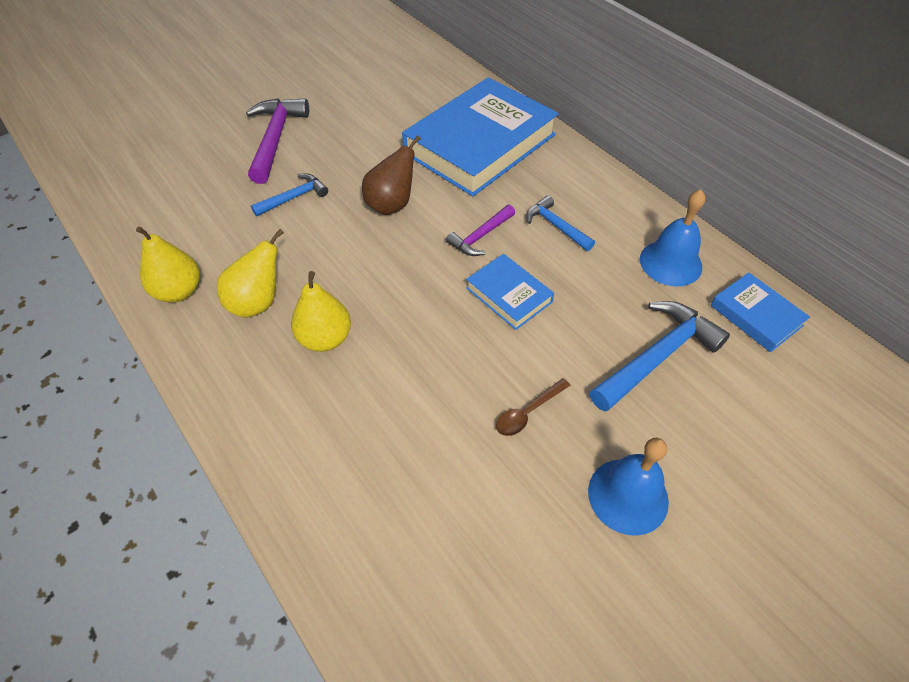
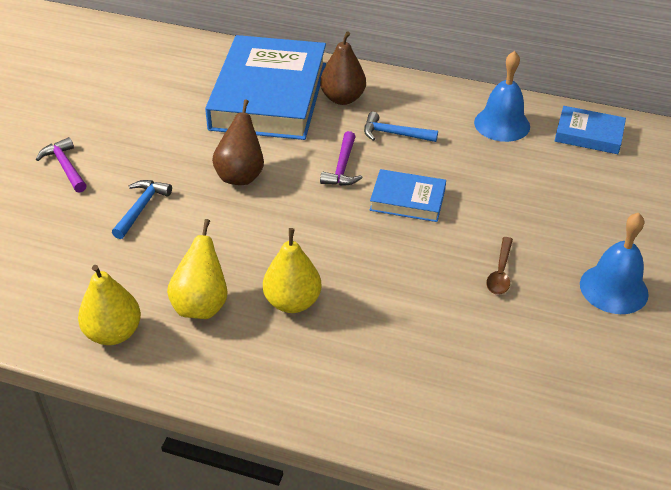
camera: 35 degrees left, 10 degrees down
purple hammer [246,98,309,184] -> purple hammer [36,137,87,193], size x0.58
blue hammer [590,301,730,412] -> none
none -> brown pear [320,31,366,105]

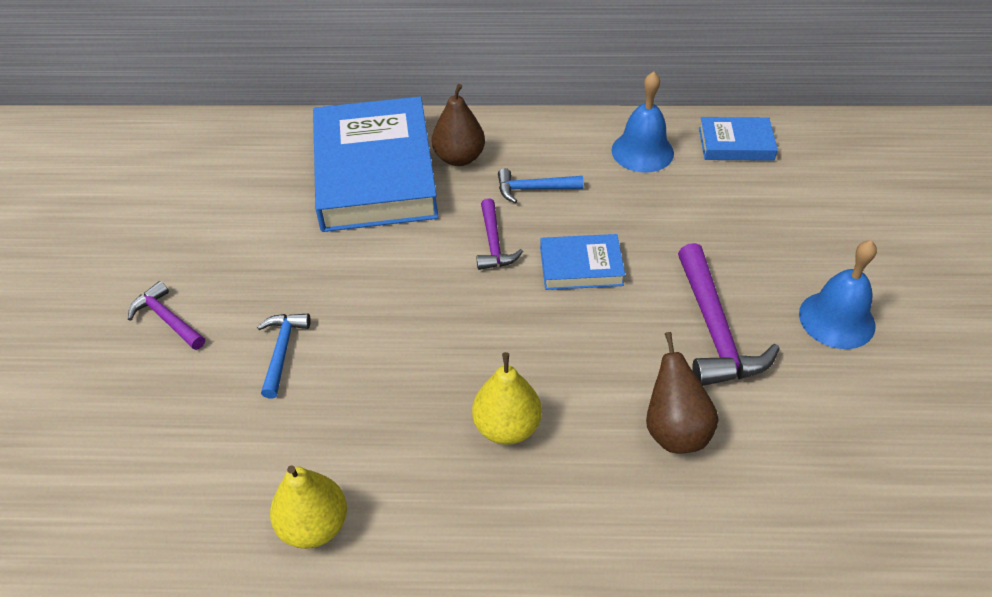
camera: 15 degrees left, 5 degrees up
yellow pear [167,219,228,319] -> none
brown pear [212,100,264,185] -> brown pear moved to [646,332,719,453]
brown spoon [486,237,513,295] -> purple hammer [678,243,780,386]

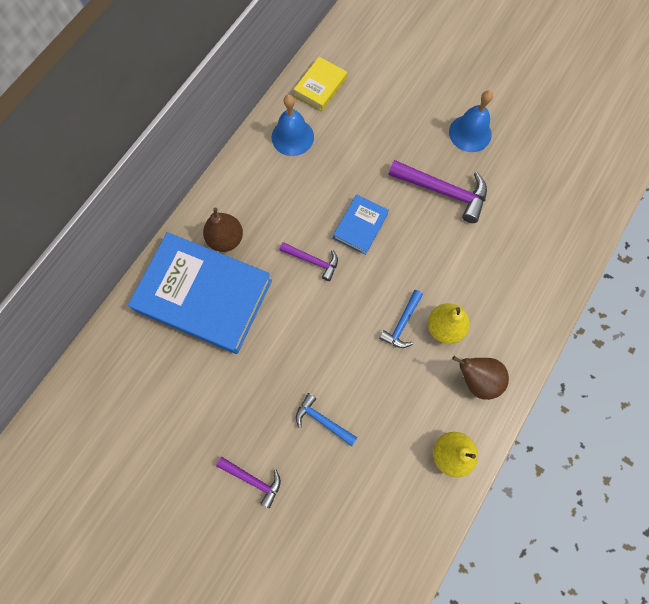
camera: 60 degrees left, 25 degrees up
purple hammer [128,281,205,350] -> purple hammer turned 135 degrees counterclockwise [216,457,281,508]
blue hammer [498,168,584,203] -> blue hammer moved to [379,290,423,348]
brown pear [646,332,719,453] -> brown pear moved to [452,356,509,400]
blue book [699,117,778,161] -> yellow book [294,57,347,111]

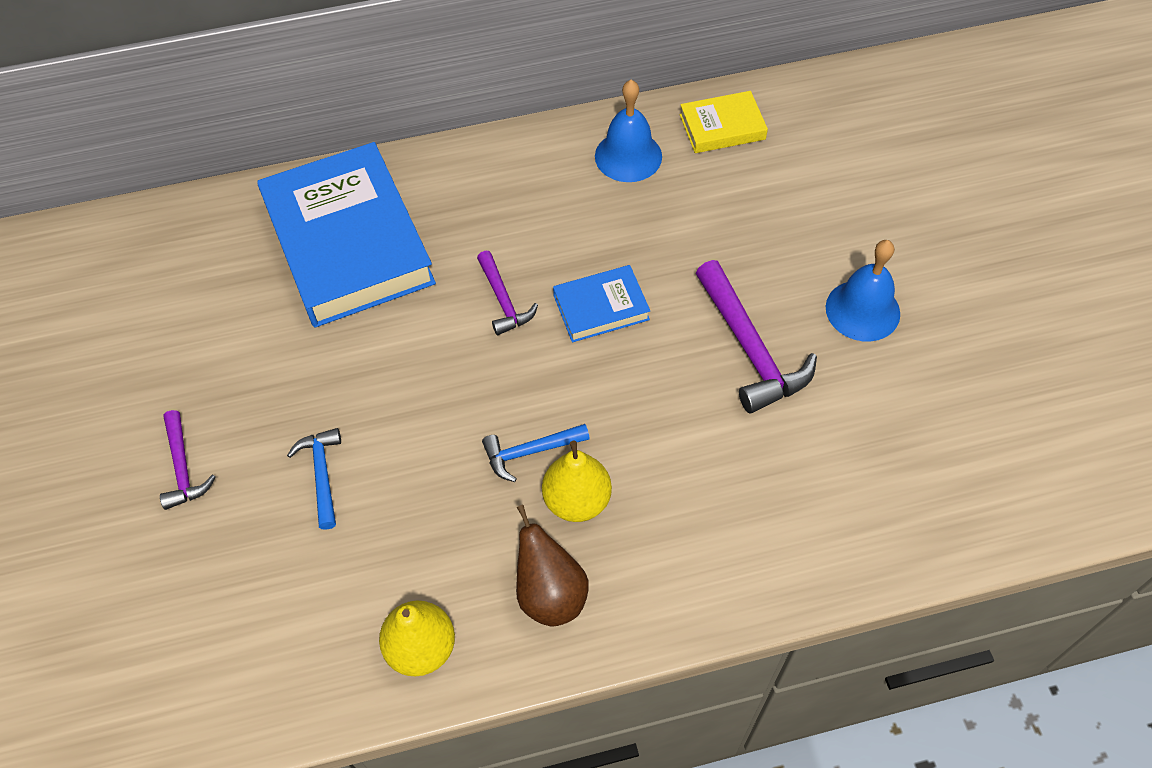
camera: 45 degrees right, 15 degrees down
brown pear [203,207,243,252] -> none

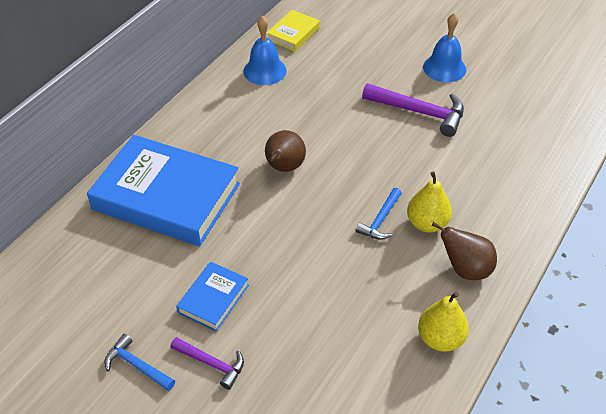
camera: 45 degrees left, 10 degrees down
blue hammer [287,428,341,530] -> blue hammer moved to [104,334,175,391]
purple hammer [477,251,538,335] -> brown pear [265,130,306,172]
blue book [553,265,650,342] -> blue book moved to [176,261,249,332]

